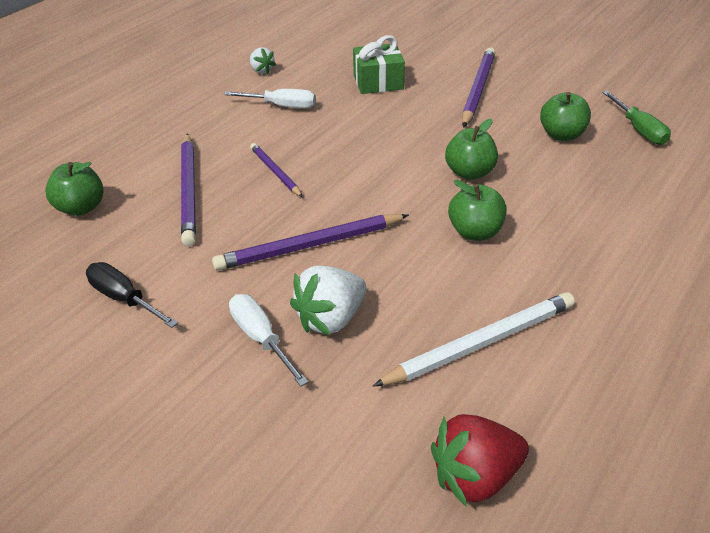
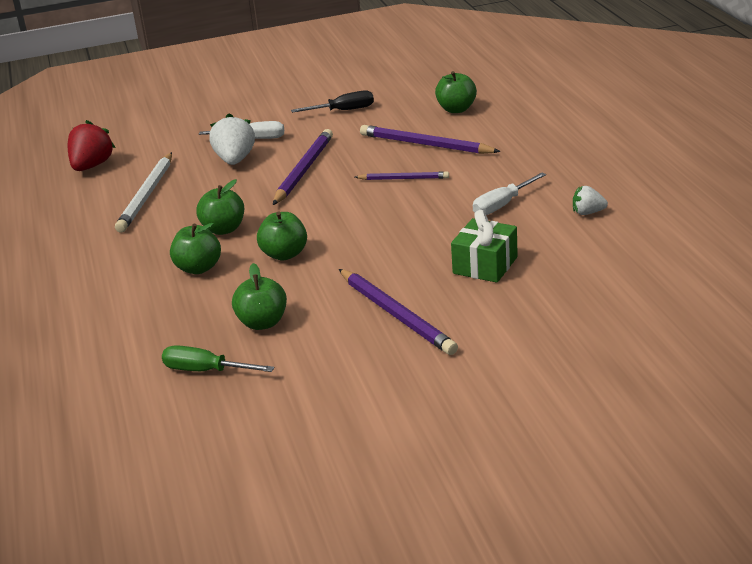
camera: 130 degrees right, 10 degrees down
none -> green apple [170,223,221,274]

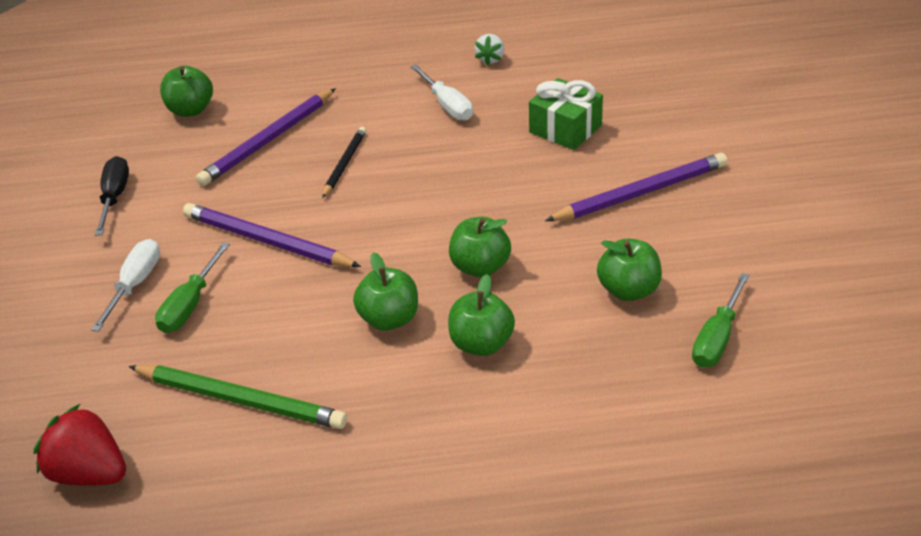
camera: 80 degrees left, 10 degrees up
white pencil [115,152,172,233] -> green pencil [128,365,347,429]
white strawberry [209,113,255,165] -> green screwdriver [155,242,230,333]
purple pencil [355,171,449,180] -> black pencil [322,127,366,198]

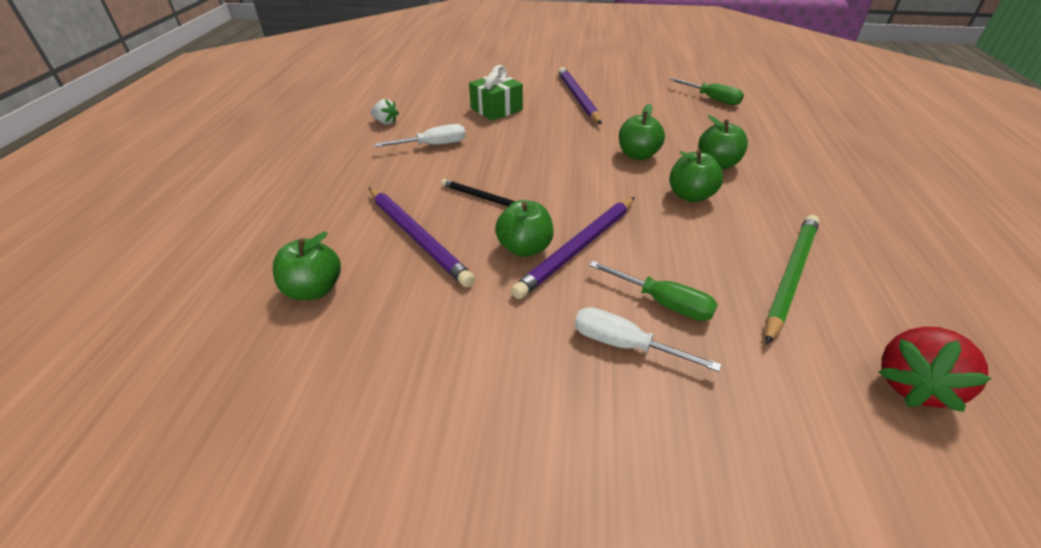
camera: 80 degrees left, 0 degrees up
black screwdriver [95,156,129,236] -> none
green apple [597,238,662,301] -> green apple moved to [495,200,554,257]

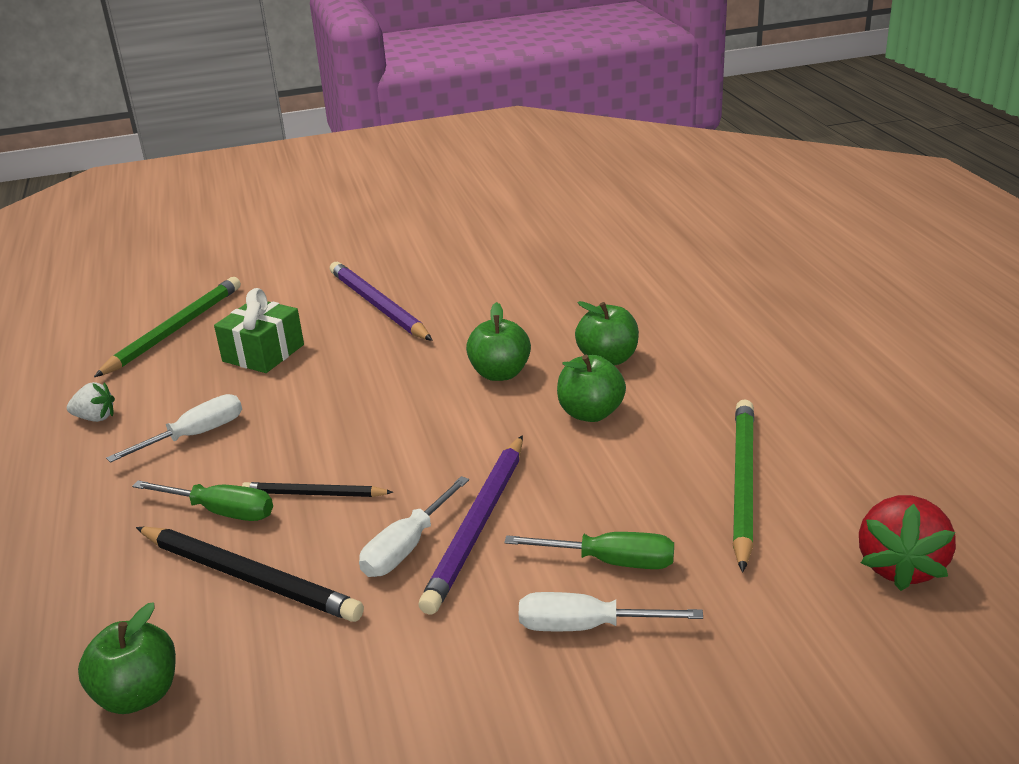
camera: 20 degrees left, 10 degrees down
purple pencil [369,188,475,287] -> black pencil [136,527,364,622]
green apple [495,200,554,257] -> white screwdriver [359,476,469,577]
green screwdriver [669,78,744,105] -> green screwdriver moved to [132,480,273,521]
none -> green pencil [94,277,241,377]

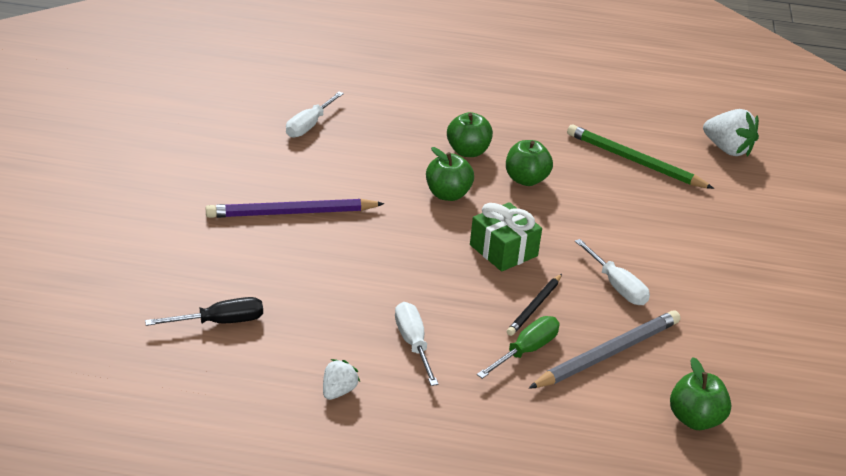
camera: 70 degrees left, 5 degrees up
green pencil [94,277,241,377] -> black screwdriver [145,297,263,326]
black pencil [136,527,364,622] -> grey pencil [529,310,680,389]
green gift [214,288,304,373] -> green gift moved to [470,202,542,271]
purple pencil [419,435,523,614] -> none
green screwdriver [504,532,674,569] -> none
white screwdriver [519,592,703,631] -> white screwdriver moved to [286,92,344,138]
red strawberry [859,495,956,591] -> white strawberry [703,109,759,156]

